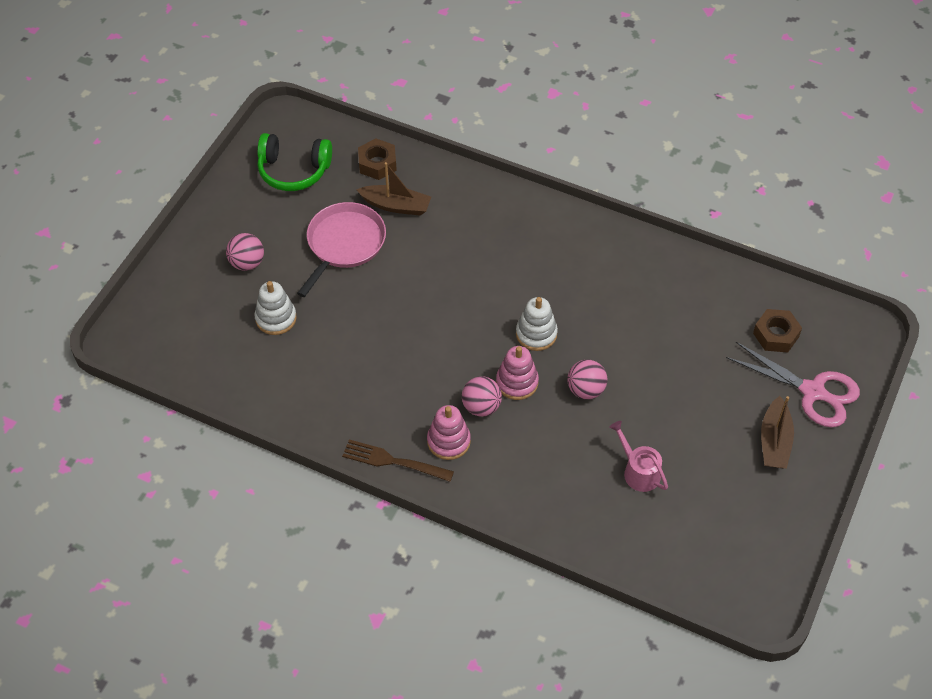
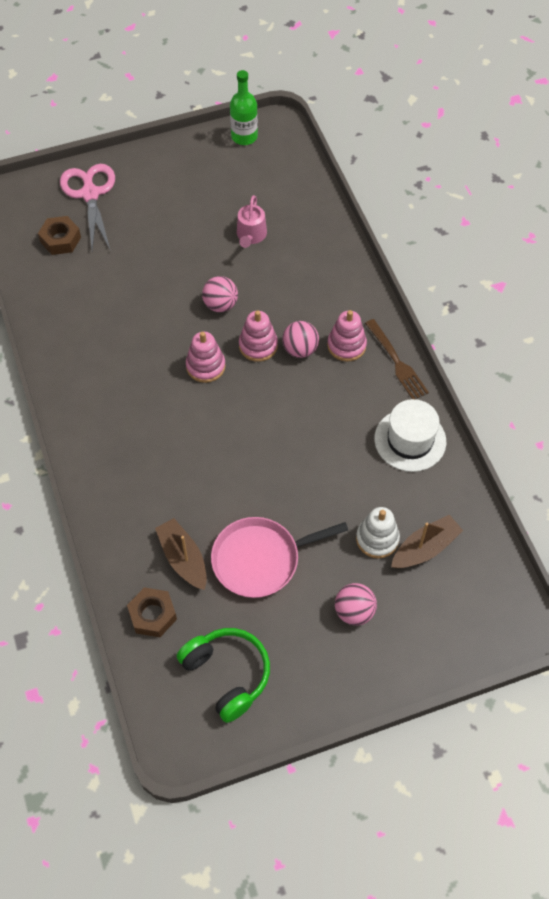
camera: 135 degrees left, 5 degrees up
white stacking toy [516,297,558,351] -> pink stacking toy [186,332,226,383]
brown boat [761,396,794,469] -> brown boat moved to [391,515,463,568]
none -> green bottle [230,70,258,145]
none -> white hat [374,399,446,472]

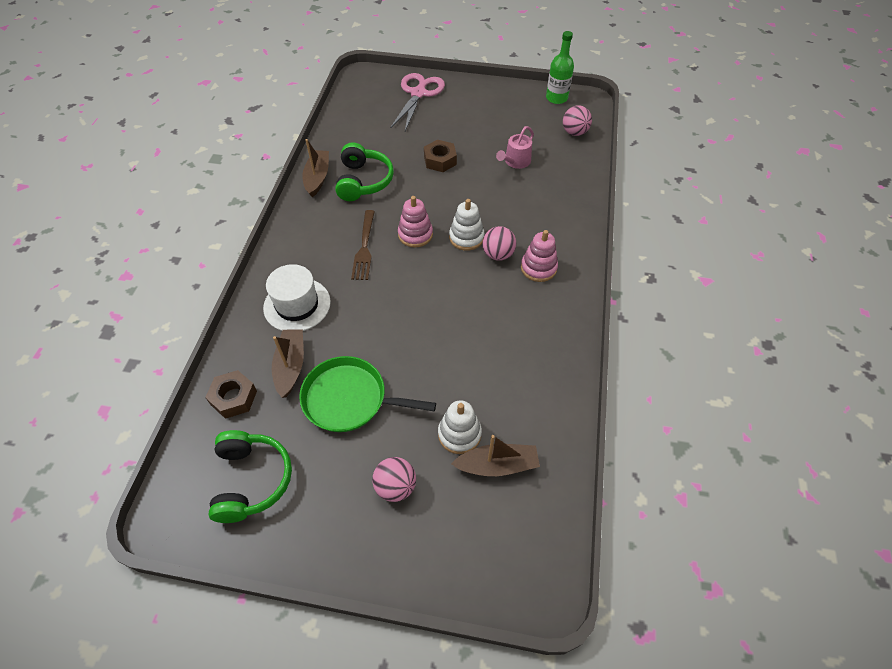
camera: 30 degrees right, 5 degrees down
brown nut [38,216,81,255] -> brown nut moved to [424,140,457,172]
pink ball [202,276,238,312] -> pink ball moved to [563,105,592,136]
pink pan [211,517,348,598] -> green pan [299,356,436,432]
pink stacking toy [239,310,278,362] -> white stacking toy [449,199,485,251]
brown fork [365,319,429,399] -> brown fork moved to [351,210,375,280]
white hat [374,399,446,472] -> white hat moved to [263,264,331,331]
none -> brown boat [302,139,329,197]
none -> green headphones [335,142,394,201]

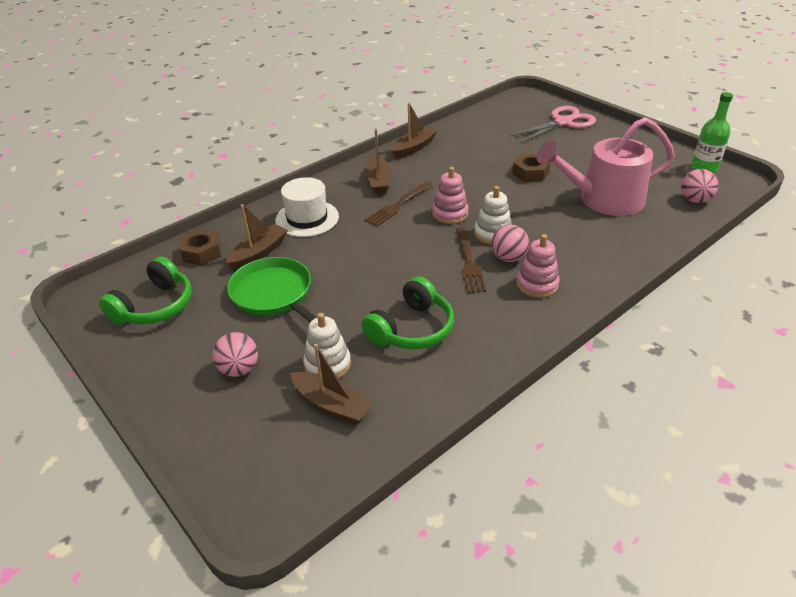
camera: 40 degrees right, 15 degrees down
green headphones [335,142,394,201] -> green headphones moved to [361,276,454,349]
pink watering can [496,126,534,169] -> pink watering can [536,117,675,216], size x2.11
none -> brown boat [366,128,391,194]
none -> brown fork [456,227,486,293]

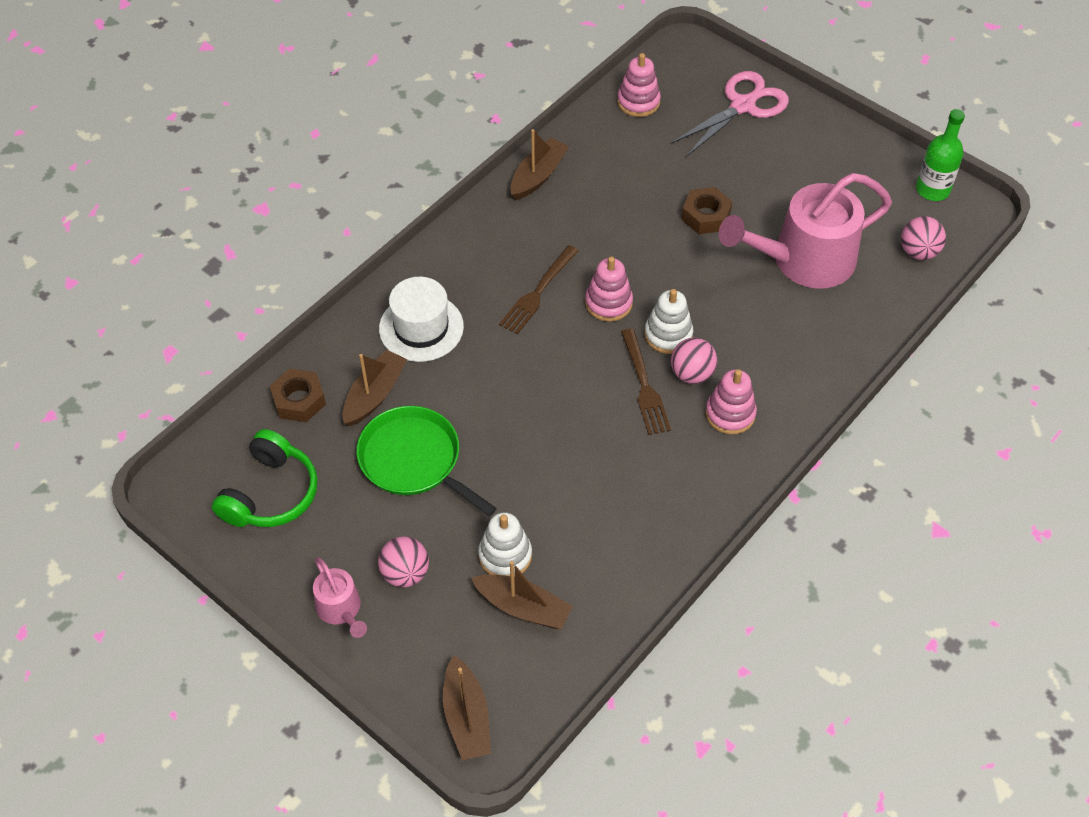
camera: 10 degrees left, 15 degrees up
green headphones [361,276,454,349] -> none
brown boat [366,128,391,194] -> brown boat moved to [443,655,491,760]
none -> pink watering can [313,557,367,638]
none -> pink stacking toy [617,53,661,117]

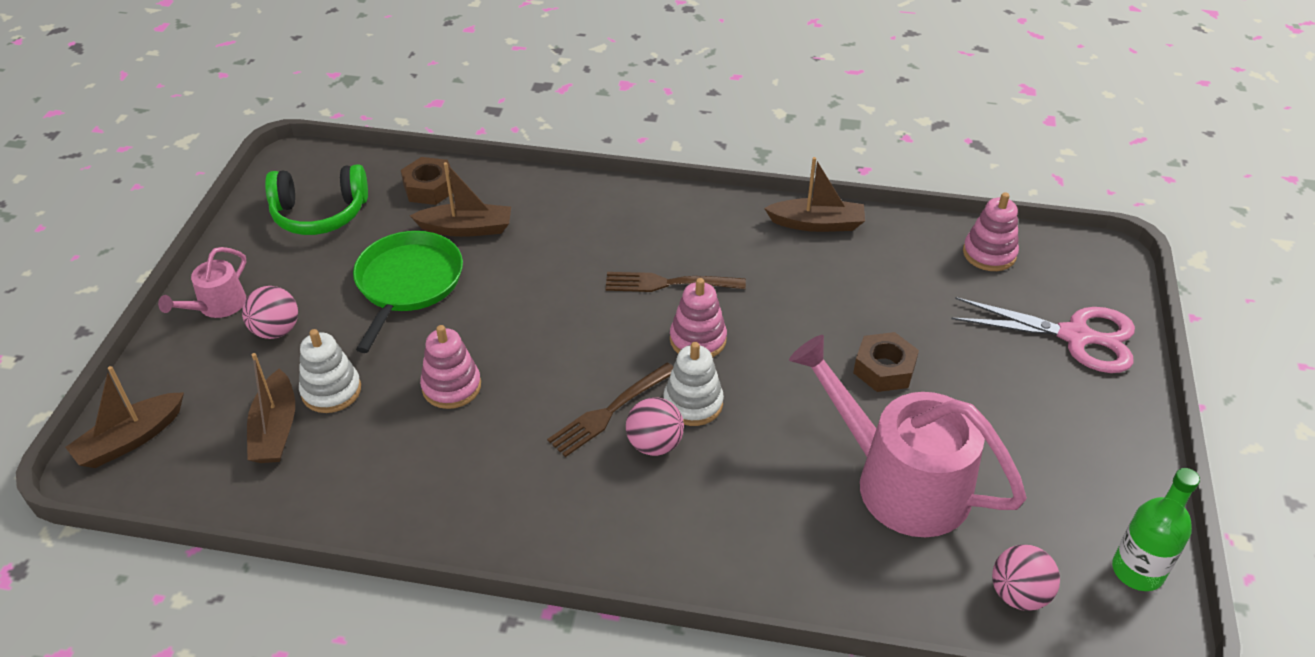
camera: 60 degrees right, 10 degrees down
white hat [379,277,464,362] -> none
pink stacking toy [705,369,757,435] -> pink stacking toy moved to [420,325,481,409]

